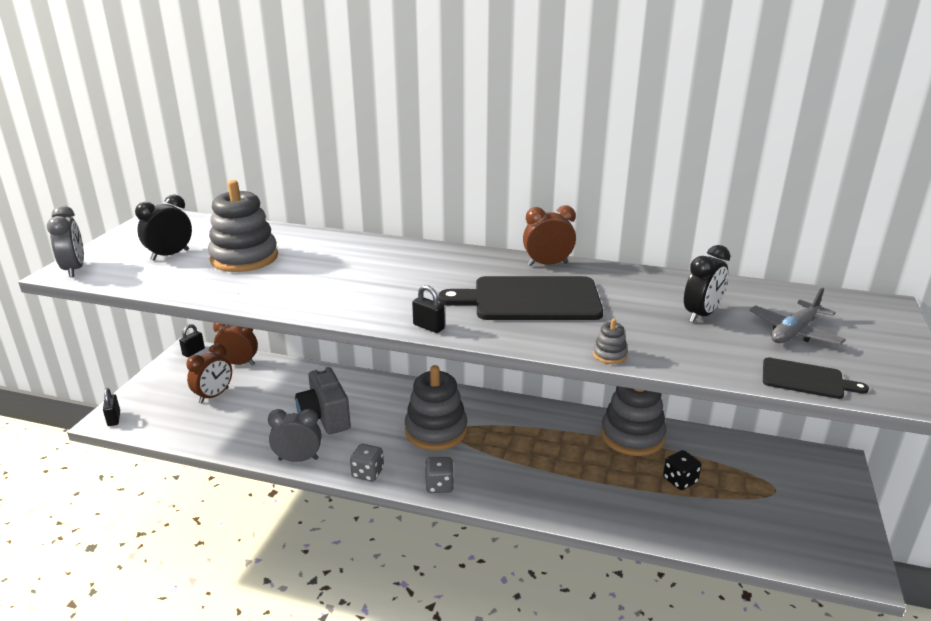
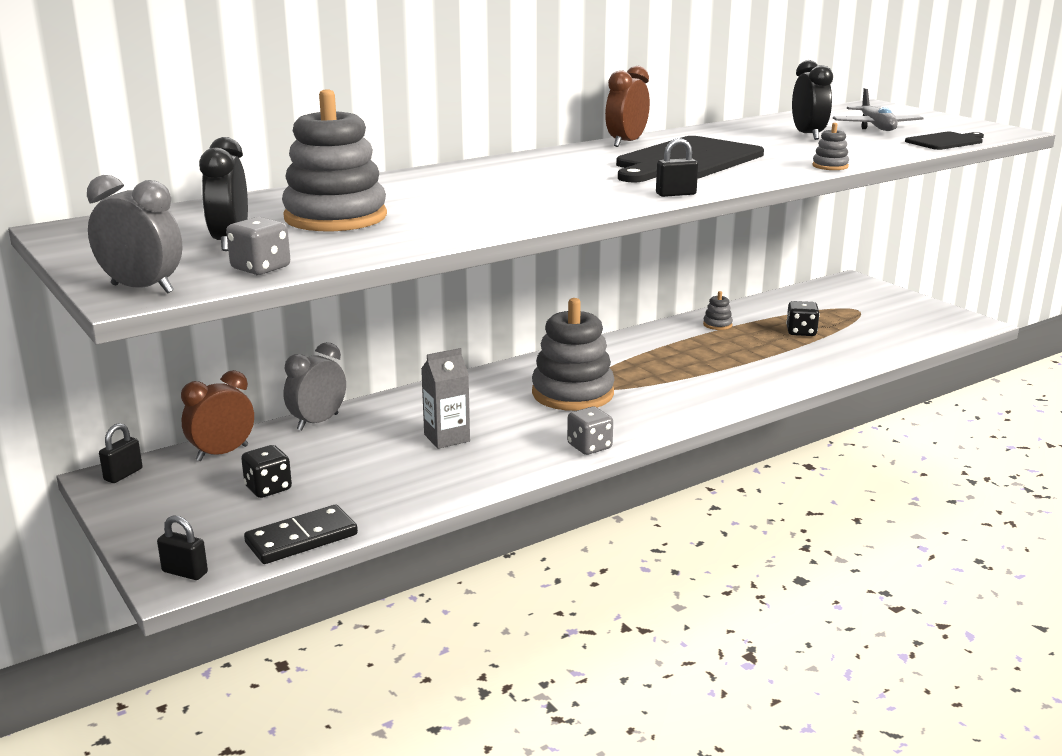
camera: 50 degrees left, 5 degrees down
black padlock [179,324,205,357] -> black padlock turned 45 degrees clockwise [99,423,143,483]
brown clock [186,344,232,404] -> black dice [241,445,292,498]
grey clock [268,409,322,462] -> grey clock moved to [284,342,346,431]
grey camera [295,367,351,434] -> grey carton [421,348,470,449]
grey dice [425,457,454,493] -> grey dice moved to [226,217,290,275]
grey stacking toy [601,386,667,456] -> grey stacking toy [703,291,733,330], size x0.41
none -> black domino [244,505,358,564]

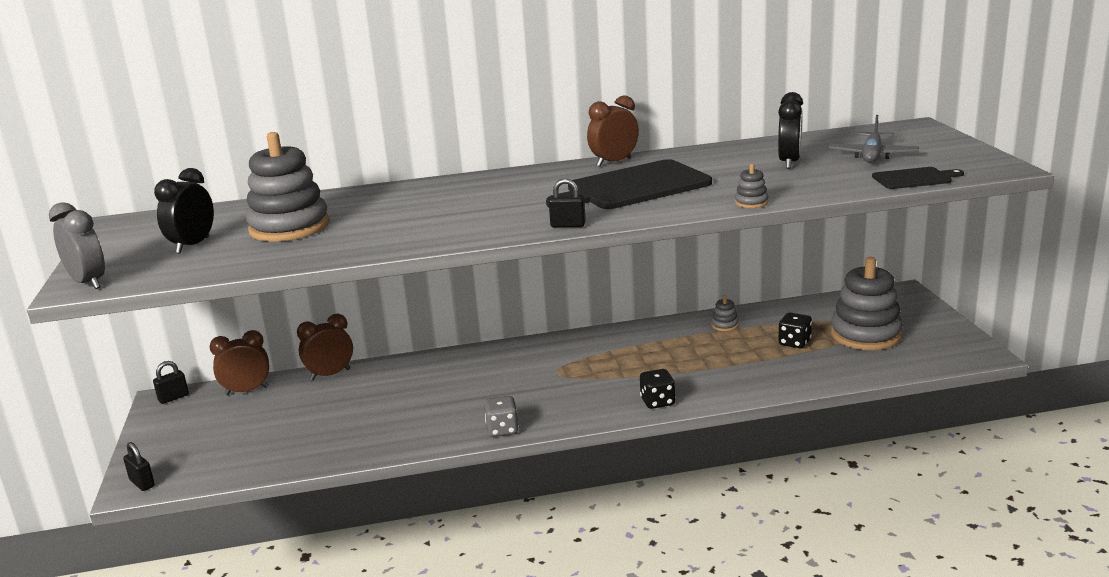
camera: 25 degrees right, 0 degrees up
grey dice [226,217,290,275] -> none
black dice [241,445,292,498] -> black dice moved to [640,369,675,409]
black domino [244,505,358,564] -> none
grey clock [284,342,346,431] -> brown clock [297,314,353,380]
grey carton [421,348,470,449] -> none
grey stacking toy [532,298,615,411] -> grey stacking toy moved to [831,257,903,350]

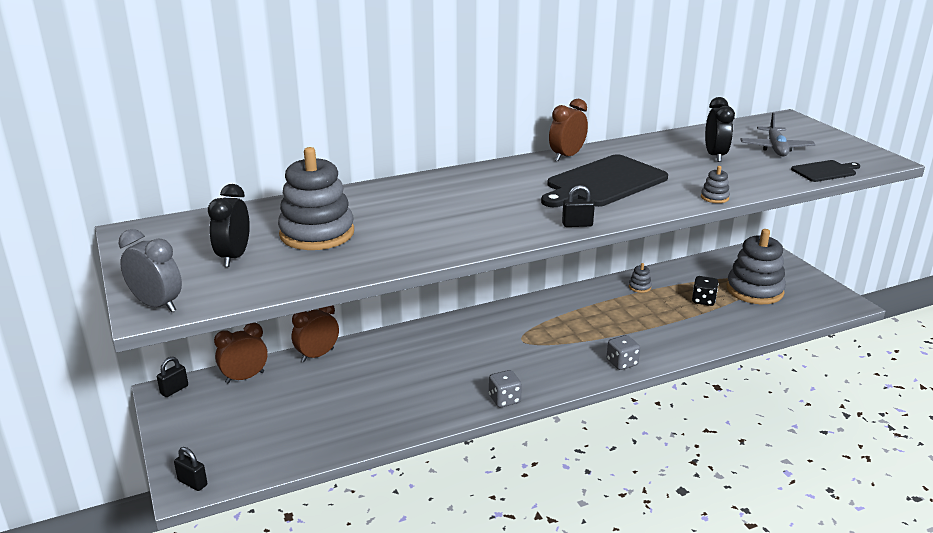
camera: 15 degrees left, 5 degrees up
black dice [640,369,675,409] -> grey dice [607,335,640,370]

